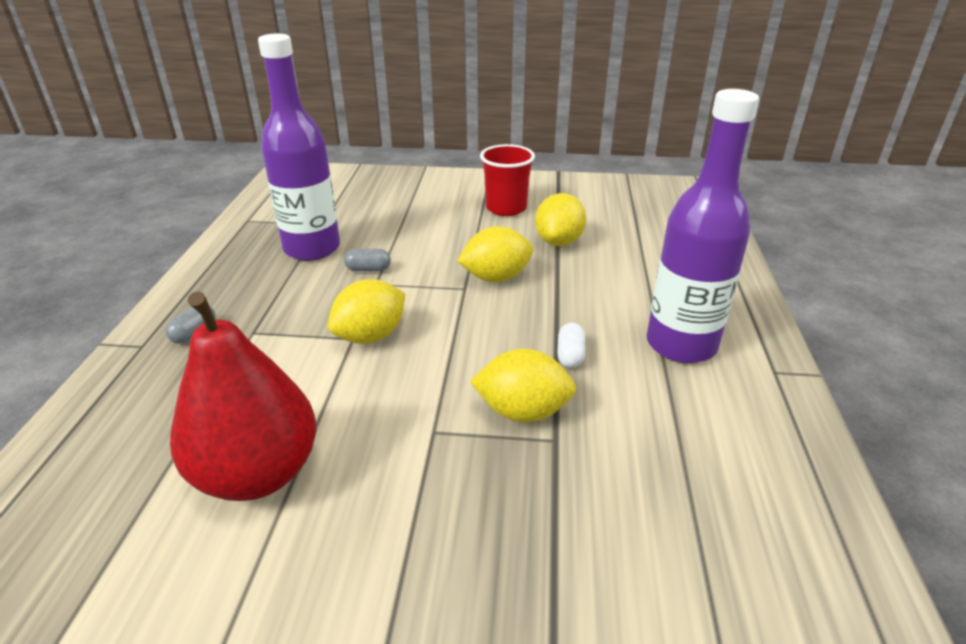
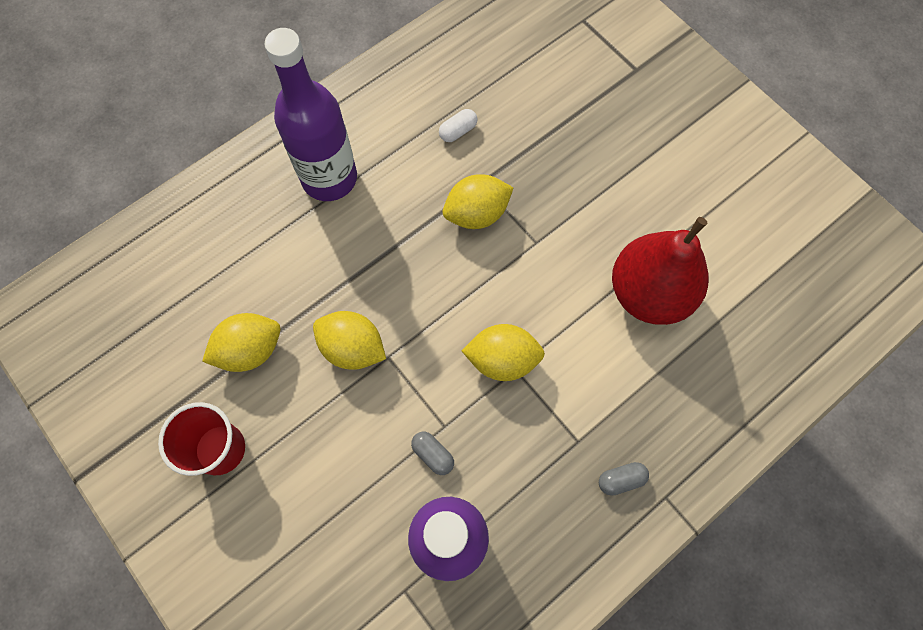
camera: 135 degrees left, 35 degrees up
yellow lemon [470,349,576,422] -> yellow lemon turned 75 degrees counterclockwise [443,174,514,229]
white capsule [557,323,585,368] -> white capsule moved to [439,109,478,142]

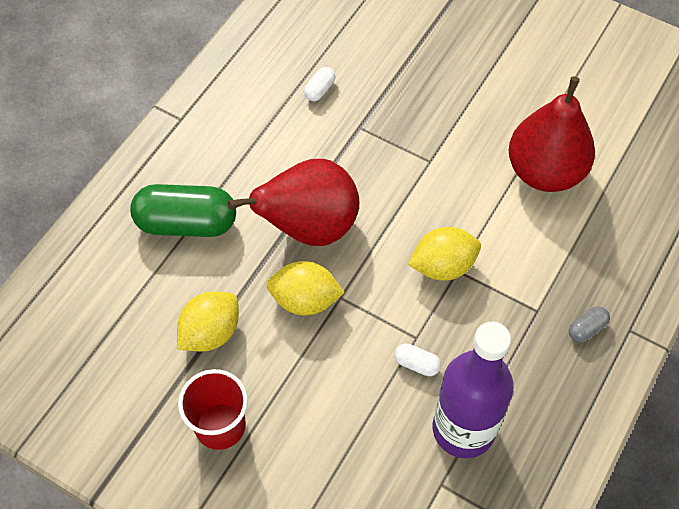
camera: 20 degrees left, 10 degrees down
purple bottle [264,28,357,201] -> none
grey capsule [411,432,454,475] -> white capsule [395,343,441,376]
yellow lemon [443,174,514,229] -> none
none -> green capsule [130,184,236,237]
none -> red pear [228,159,360,246]

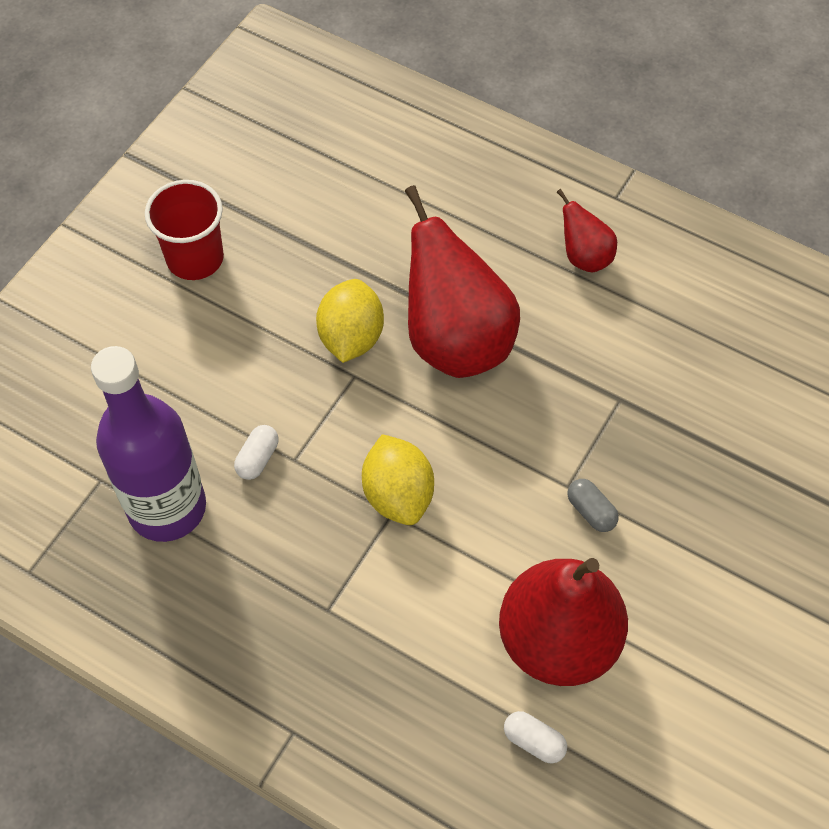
camera: 90 degrees right, 0 degrees up
green capsule [130,184,236,237] -> none
yellow lemon [177,291,239,351] -> none
white capsule [304,67,336,101] -> white capsule moved to [504,711,567,763]
grey capsule [569,306,610,343] -> grey capsule moved to [567,479,619,532]
none -> red pear [557,189,617,272]

